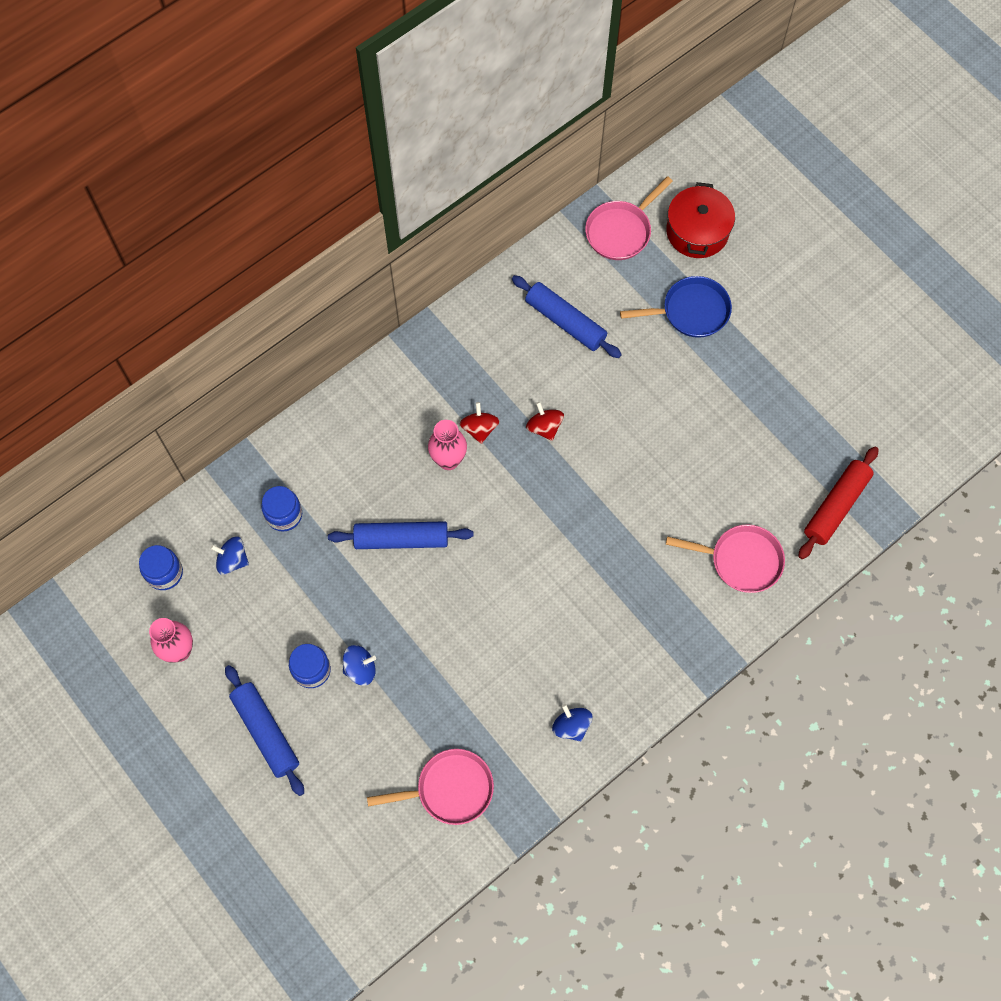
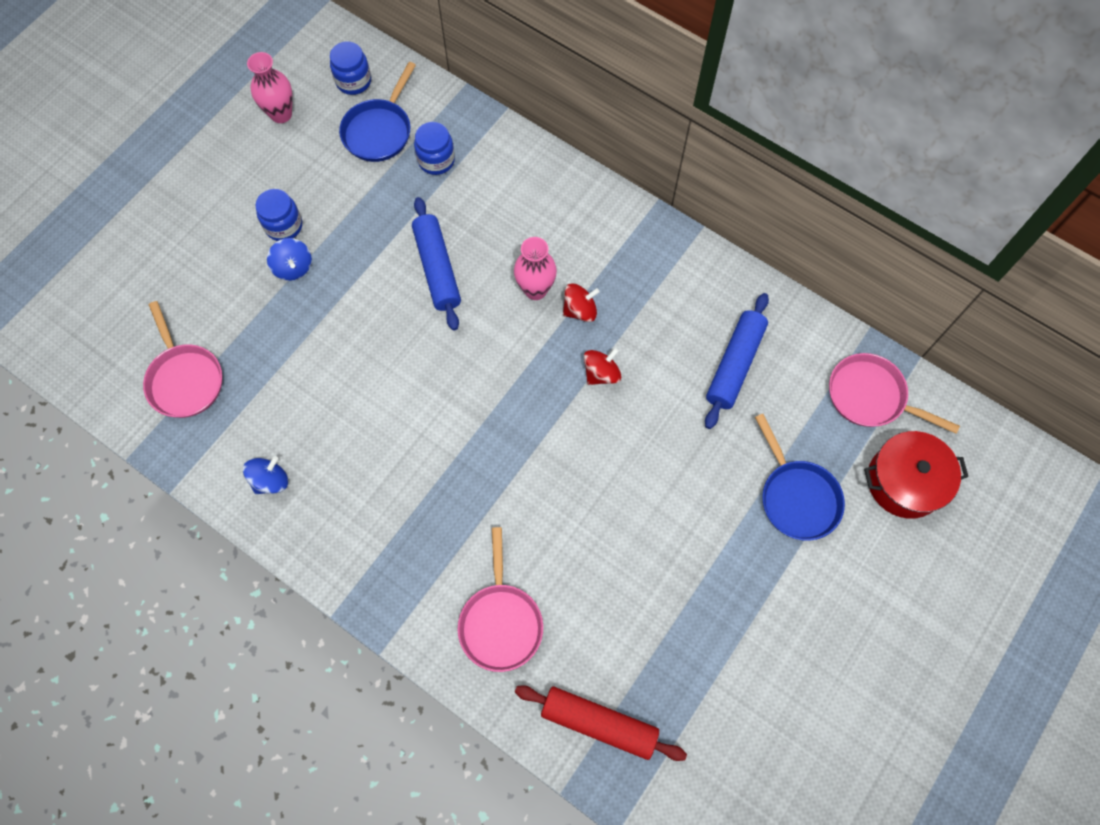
camera: 75 degrees right, 0 degrees up
blue spinning top [210,536,249,575] -> blue pan [339,62,416,162]
blue rolling pin [225,665,304,796] -> none

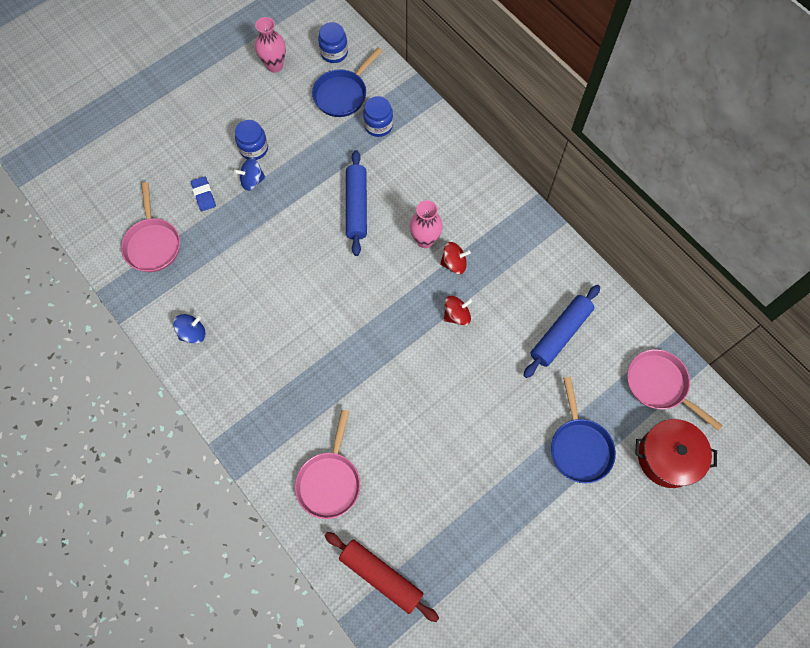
camera: 15 degrees right, 0 degrees up
blue spinning top [267,238,312,281] -> blue spinning top turned 90 degrees clockwise [234,158,266,191]
none -> blue eraser [191,176,216,211]

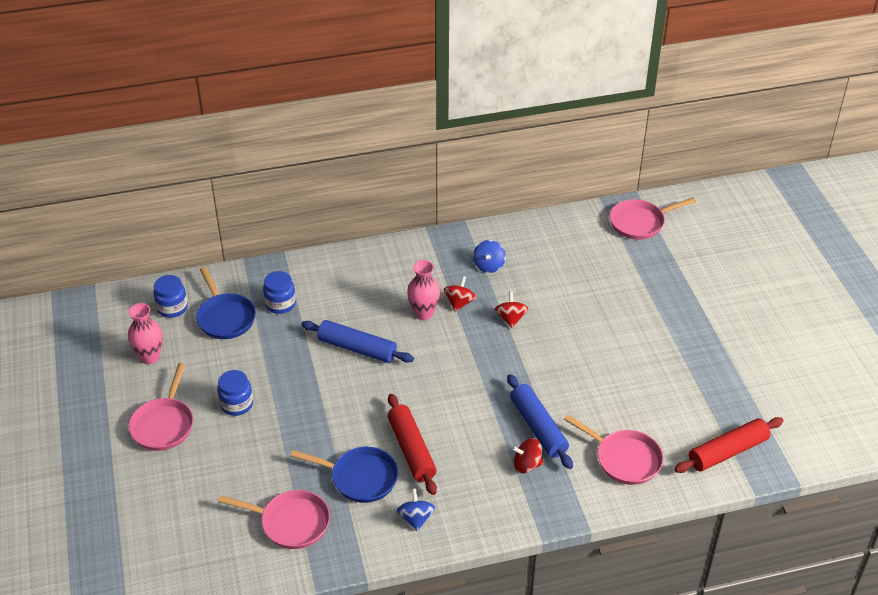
camera: 65 degrees left, 25 degrees down
blue eraser [191,176,216,211] -> none
blue spinning top [234,158,266,191] -> blue spinning top moved to [473,240,506,273]
blue rolling pin [523,285,600,378] -> blue rolling pin moved to [507,374,573,469]
blue pan [551,377,616,483] -> blue pan moved to [290,447,398,503]
red pot [635,419,717,488] -> none
none -> pink pan [129,363,193,451]
none -> red rolling pin [388,394,437,495]
none -> red spinning top [512,438,543,473]

